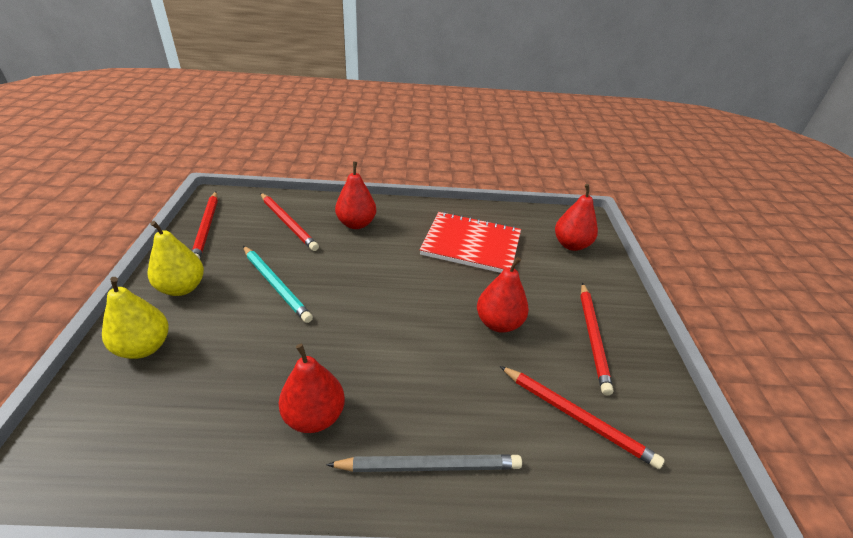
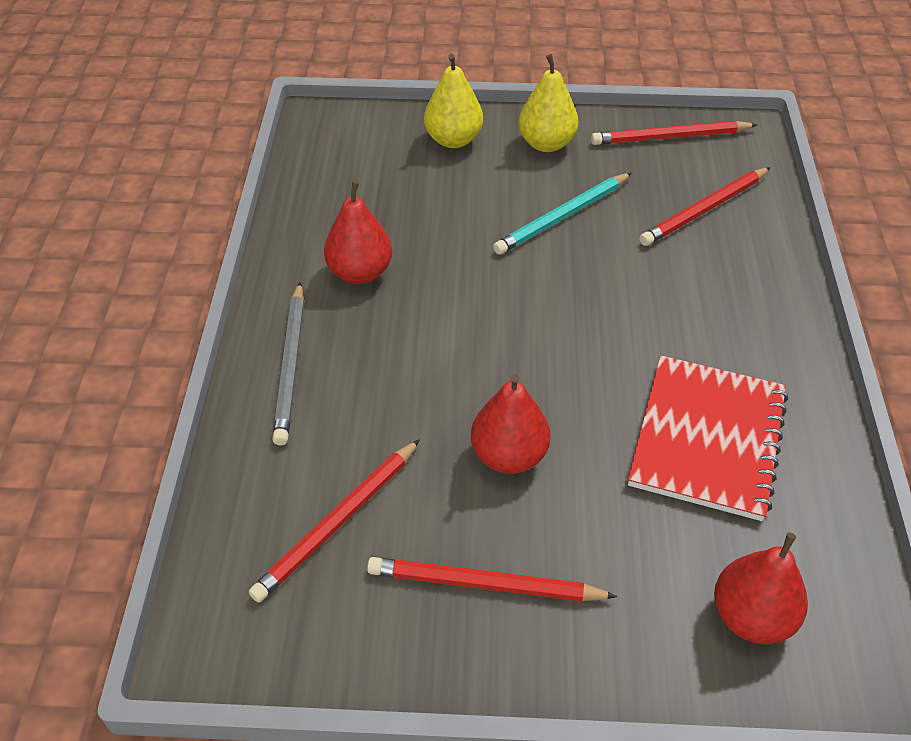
camera: 95 degrees right, 10 degrees up
red pear [335,162,376,229] -> none

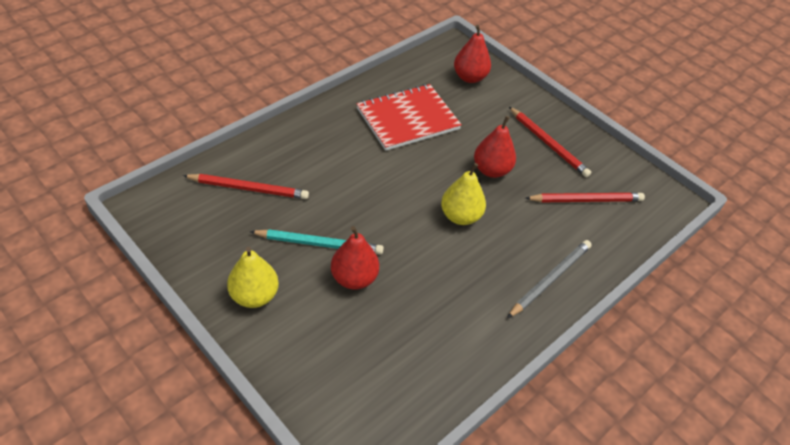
camera: 140 degrees left, 0 degrees up
red pear [324,181,392,284] -> red pear moved to [331,226,379,290]
yellow pear [424,54,483,148] -> yellow pear moved to [441,163,486,225]
red pencil [591,121,757,145] -> none

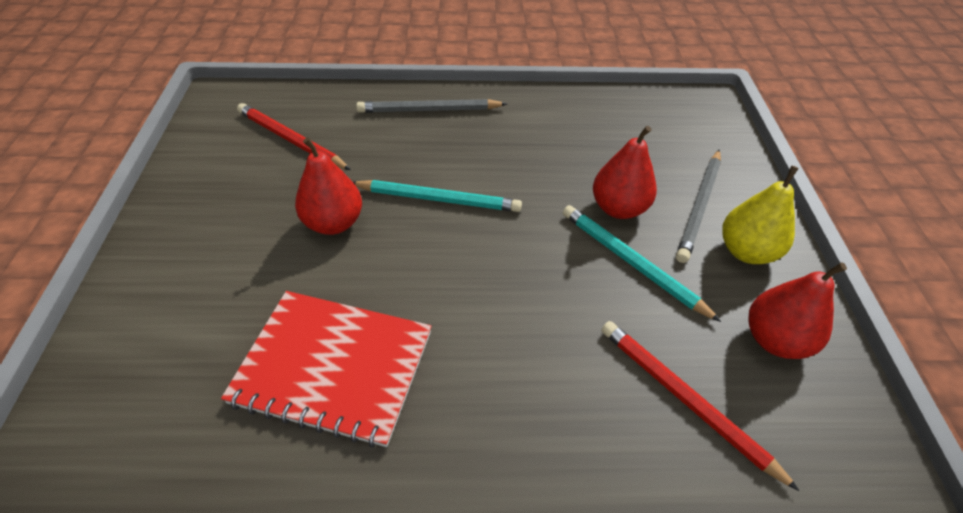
camera: 135 degrees left, 0 degrees up
yellow pear [441,163,486,225] -> turquoise pencil [353,180,522,212]
red pear [454,25,491,83] -> red pear moved to [748,262,847,359]
red pencil [509,107,591,177] -> none
none -> grey pencil [676,150,721,263]

